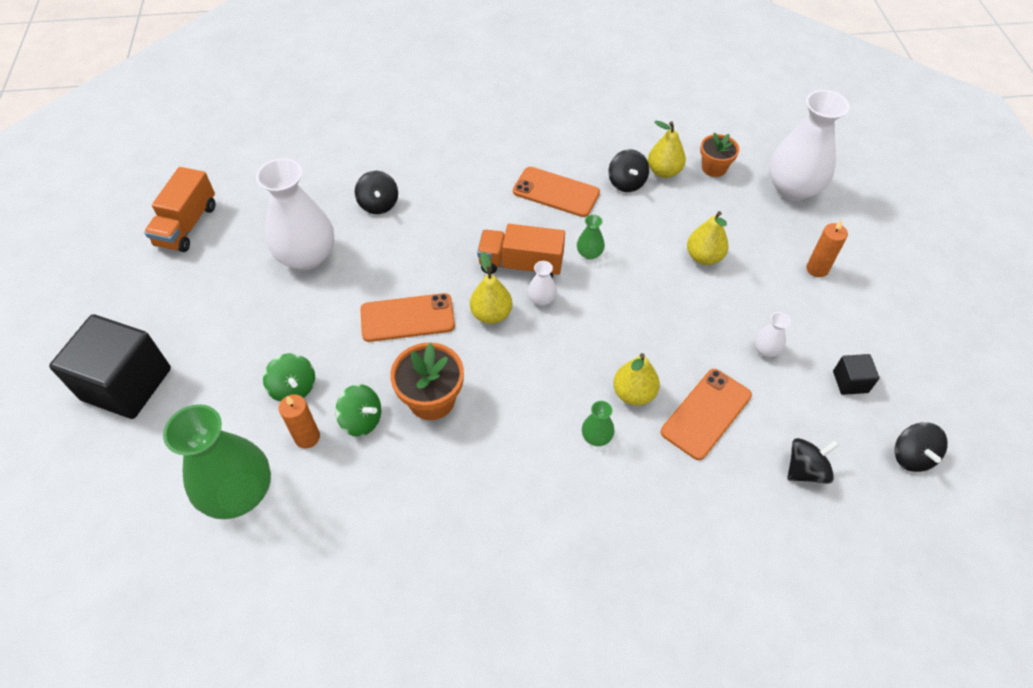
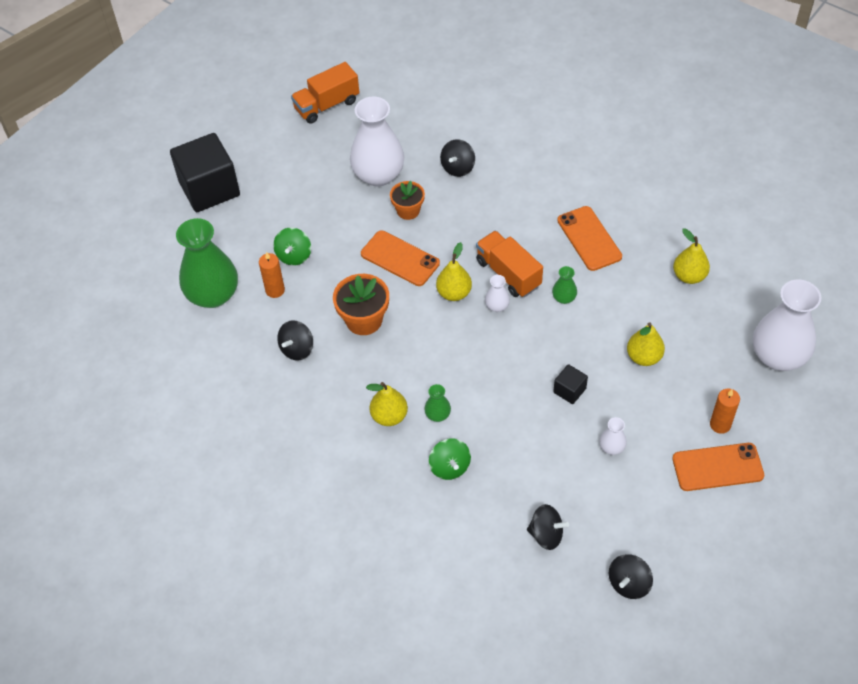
camera: 45 degrees right, 0 degrees up
green spinning top [335,384,381,437] -> green spinning top moved to [429,439,471,480]
black spinning top [609,149,649,192] -> black spinning top moved to [277,320,313,361]
yellow pear [613,353,660,406] -> yellow pear moved to [366,382,408,426]
orange phone [661,369,752,460] -> orange phone moved to [672,443,764,491]
orange flower pot [700,132,740,177] -> orange flower pot moved to [390,181,425,220]
black cube [833,354,879,395] -> black cube moved to [553,364,588,404]

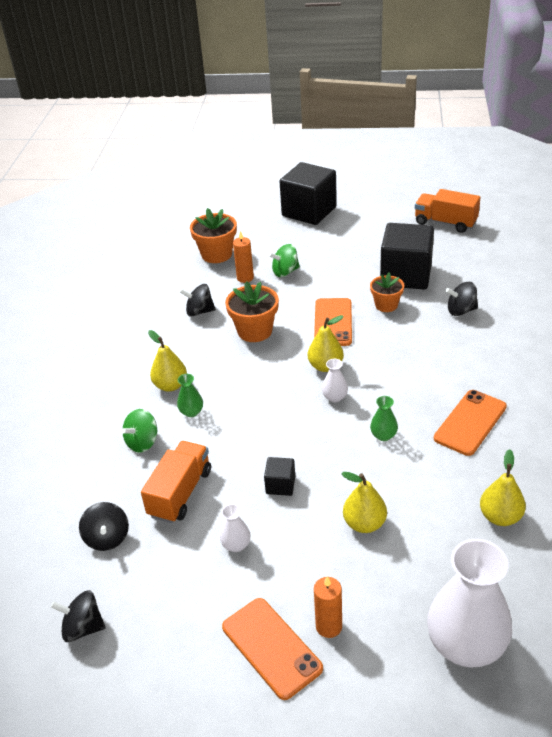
camera: 60 degrees right, 15 degrees down
green vase [176,218,238,308] -> orange flower pot [190,208,237,263]
white vase [350,96,404,187] -> black cube [380,223,434,290]
orange truck [476,231,543,297] -> orange truck moved to [141,441,211,523]

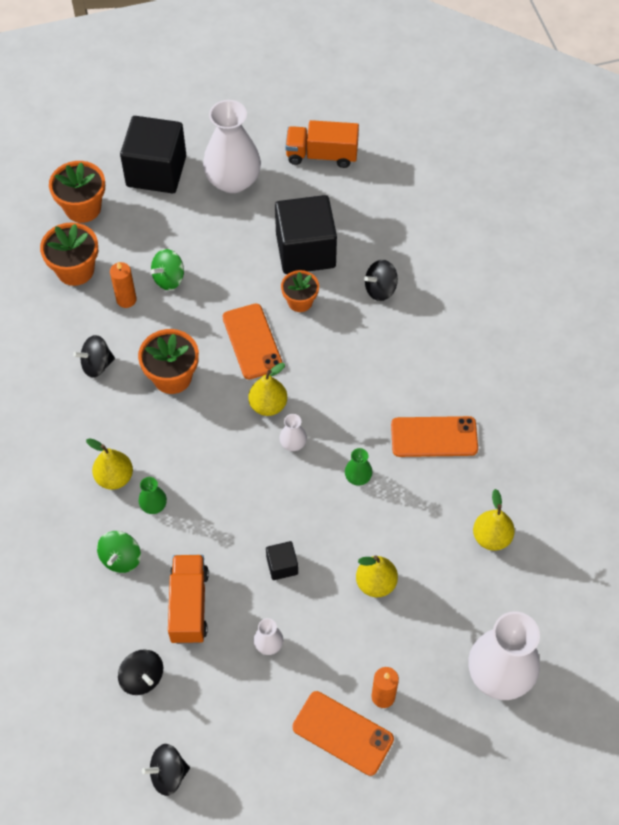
camera: 25 degrees left, 20 degrees up
orange phone [434,390,507,456] -> orange phone turned 75 degrees clockwise [391,416,478,457]
none -> orange flower pot [49,161,105,223]
none -> white vase [203,100,261,193]

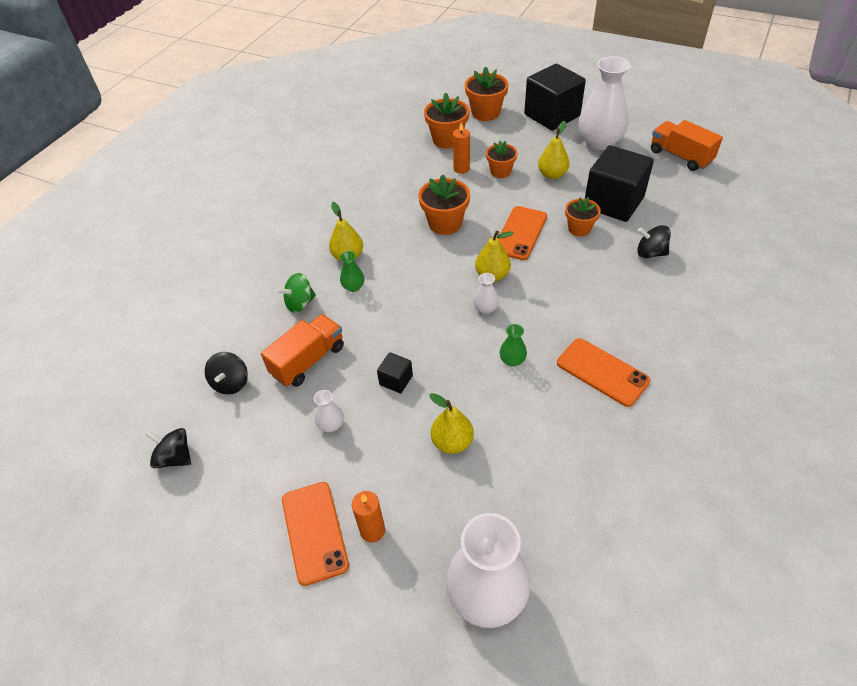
camera: 45 degrees right, 10 degrees down
black spinning top [73,335,115,378] -> none
green spinning top [151,249,184,290] -> orange flower pot [486,141,517,178]
yellow pear [473,489,515,551] -> yellow pear moved to [538,121,569,179]

